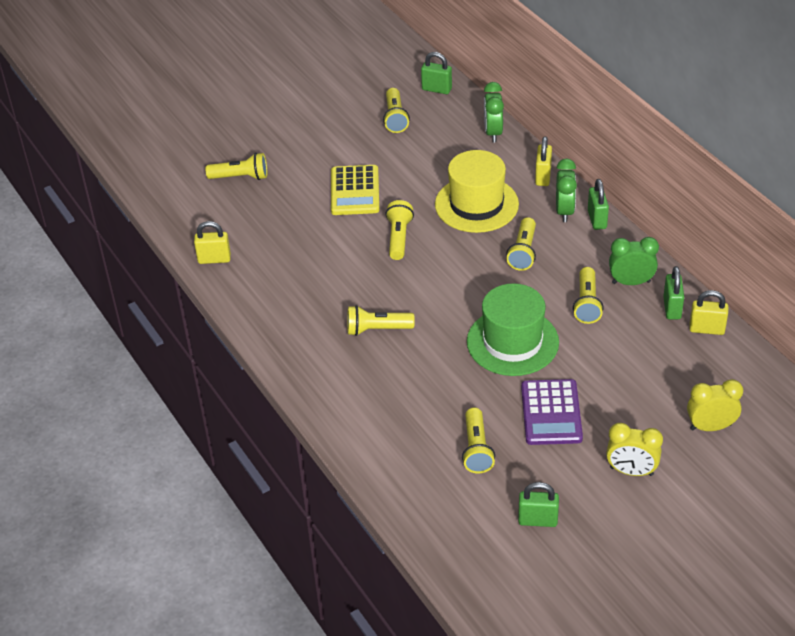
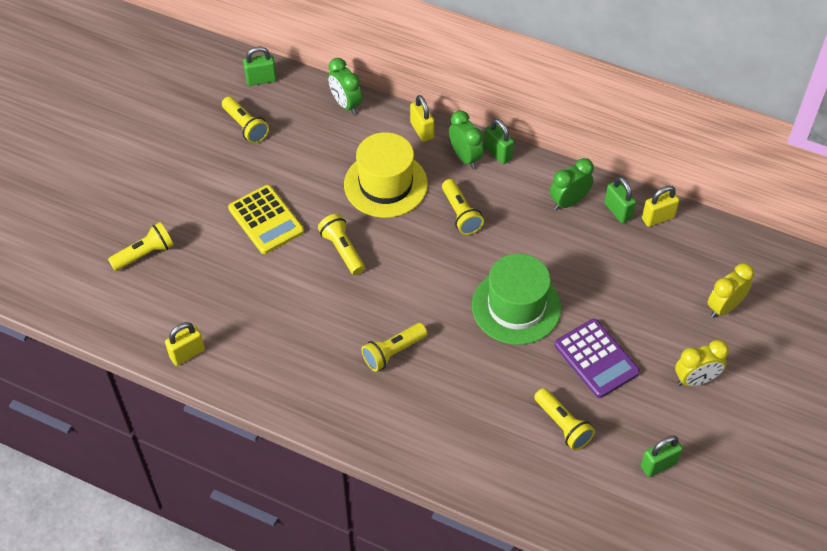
camera: 35 degrees left, 10 degrees up
yellow flashlight [573,267,604,324] -> none

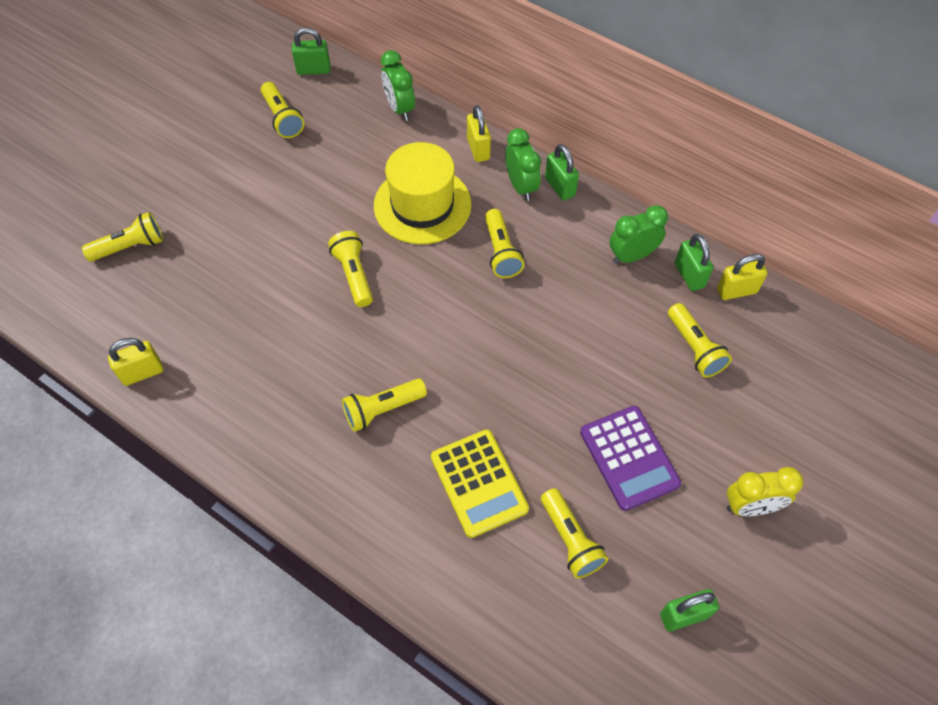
camera: 10 degrees right, 5 degrees up
yellow calculator [228,185,304,254] -> yellow calculator moved to [431,429,529,538]
green hat [472,254,561,345] -> none
yellow clock [708,263,754,318] -> none
none -> yellow flashlight [668,303,732,377]

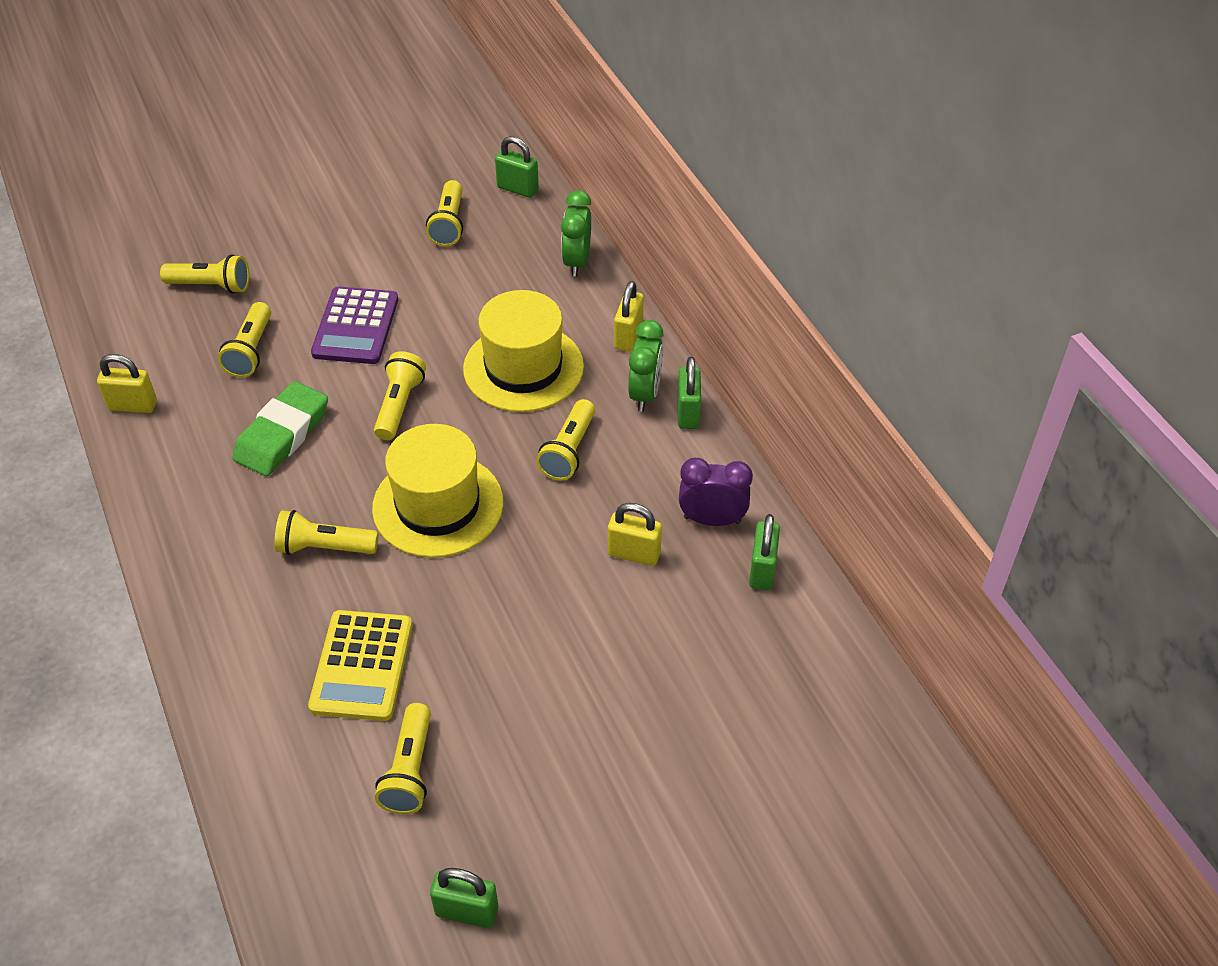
camera: 30 degrees right, 10 degrees down
purple calculator [580,406,681,511] -> purple calculator moved to [311,286,398,364]
green clock [610,205,668,264] -> purple clock [679,458,753,526]
yellow flashlight [668,303,732,377] -> yellow flashlight moved to [218,302,271,377]
yellow padlock [717,254,768,300] -> yellow padlock moved to [608,503,662,566]
yellow clock [727,467,804,516] -> none
none -> green eraser [233,381,328,476]
none -> yellow hat [372,424,503,558]

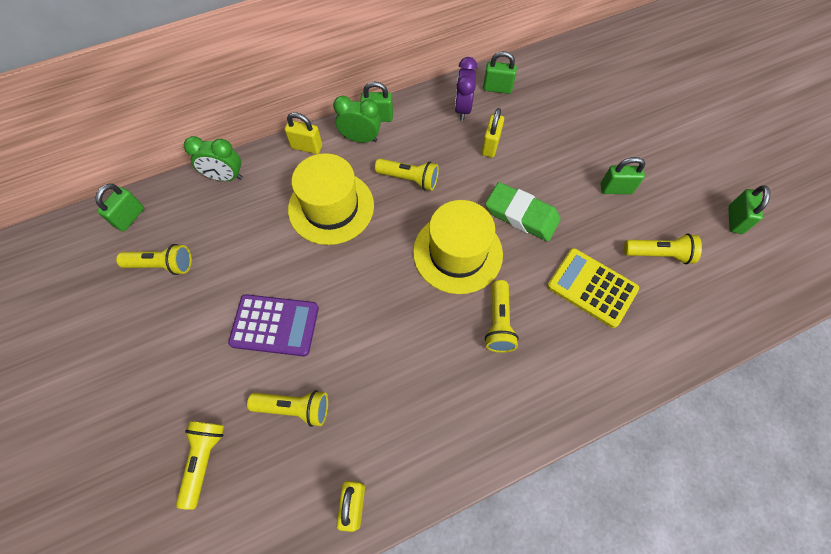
camera: 90 degrees left, 15 degrees up
green eraser [233,381,328,476] -> green eraser moved to [485,182,561,241]
yellow calculator [308,610,412,721] -> yellow calculator turned 150 degrees counterclockwise [547,248,639,328]
yellow flashlight [374,351,426,440] -> none
none -> green padlock [601,157,645,194]

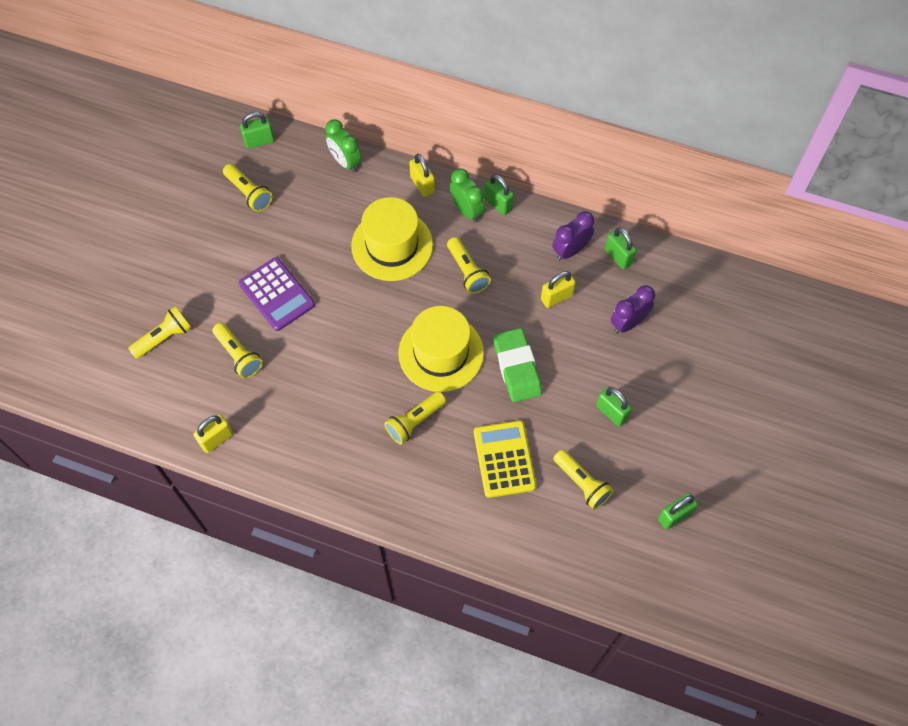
camera: 45 degrees right, 0 degrees up
none -> purple clock [611,285,655,333]

